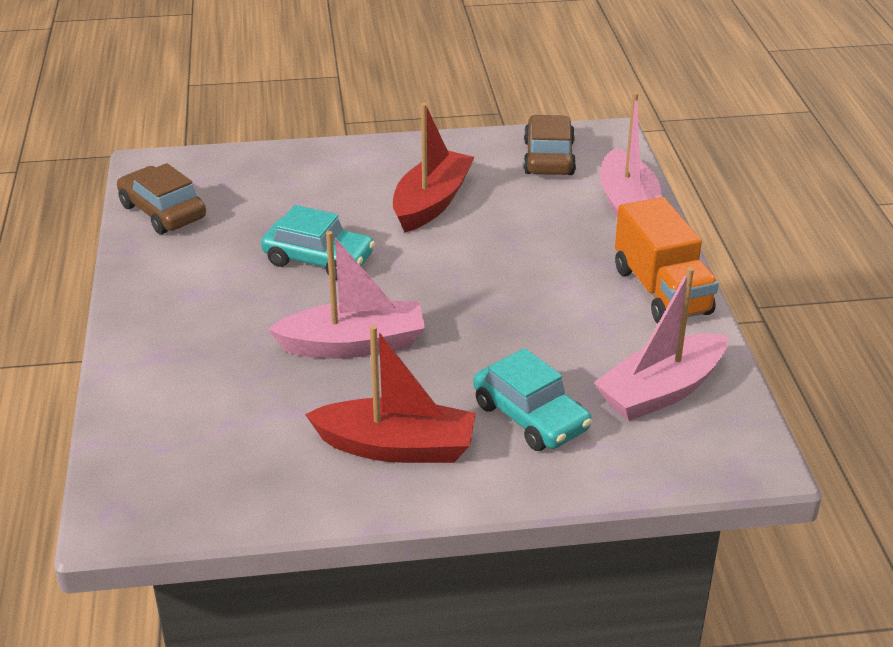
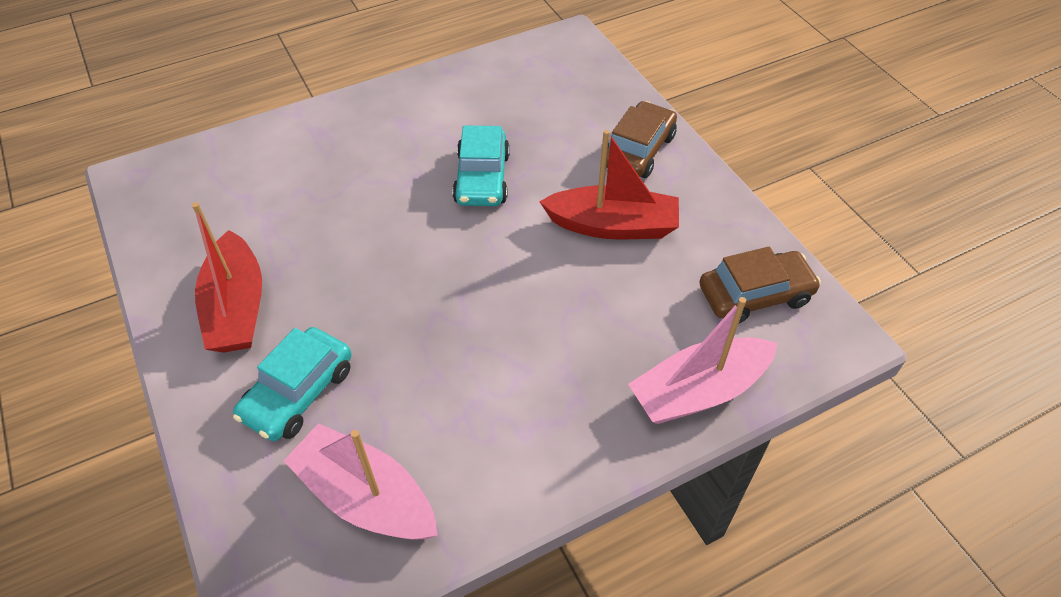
camera: 70 degrees right, 15 degrees up
brown car [117,163,206,234] -> brown car moved to [606,101,677,178]
pink boat [268,231,425,359] -> none
orange truck [615,197,719,324] -> none

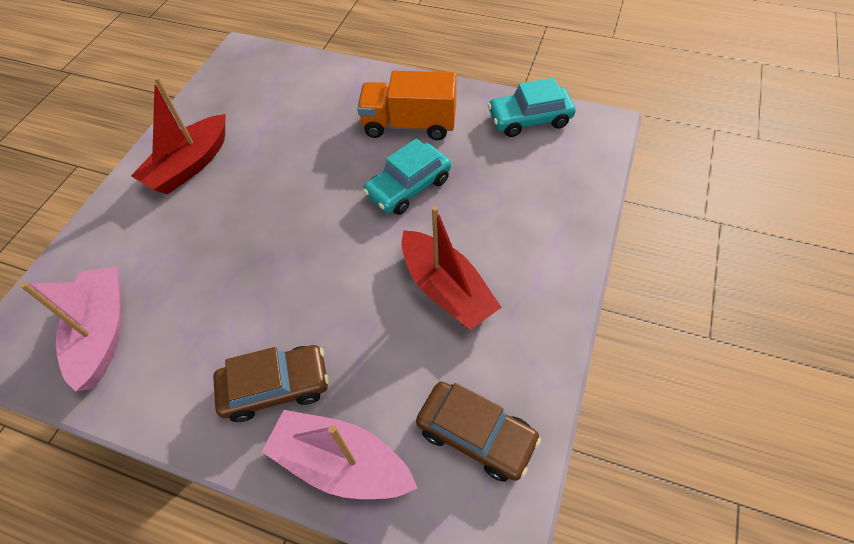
camera: 50 degrees right, 5 degrees up
turquoise car [233,327,351,441] -> turquoise car moved to [488,78,576,137]
brown car [606,101,677,178] -> brown car moved to [213,345,329,422]
none -> orange truck [357,71,457,140]

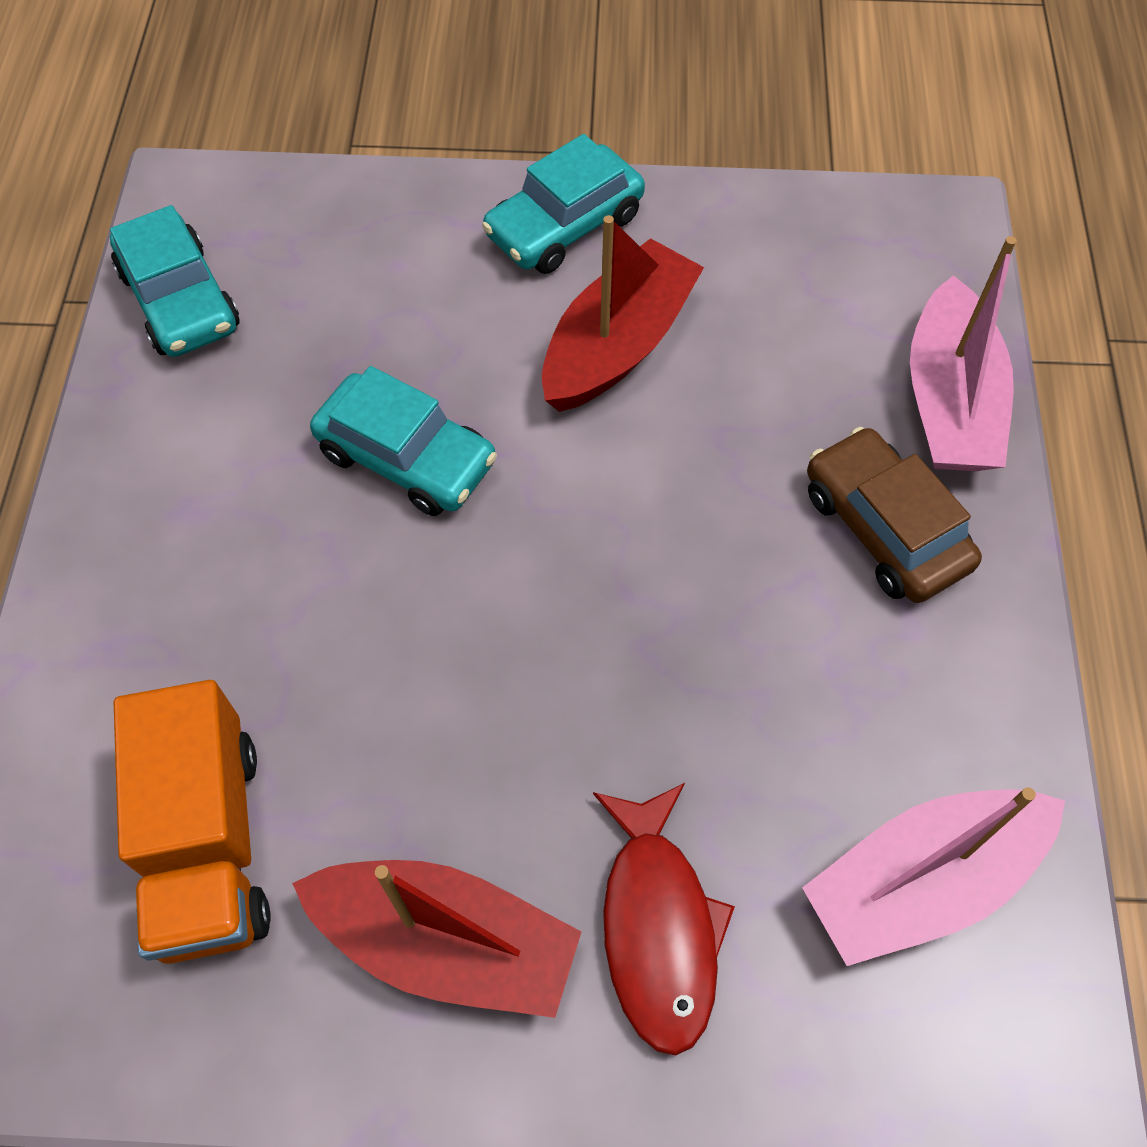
camera: 110 degrees left, 5 degrees up
orange truck [357,71,457,140] -> orange truck moved to [114,680,271,964]
brown car [416,381,541,482] -> none
none -> turquoise car [482,134,645,274]
none -> red fish [593,783,735,1055]

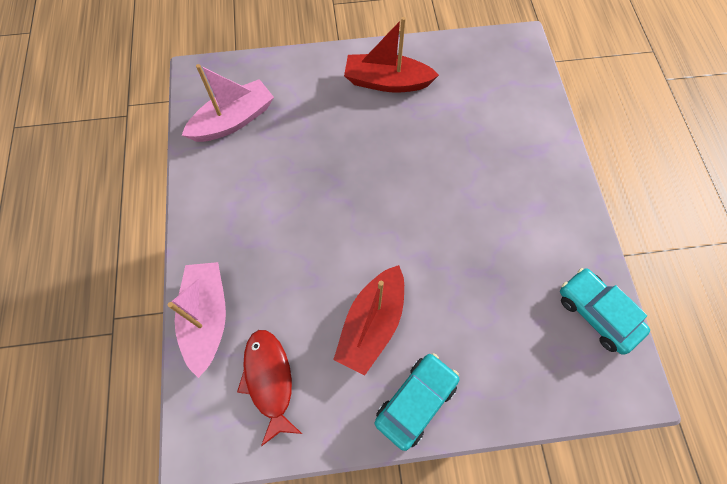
camera: 170 degrees right, 5 degrees up
orange truck [114,680,271,964] -> none
turquoise car [310,366,497,516] -> none
red fish [593,783,735,1055] -> red fish moved to [237,330,302,446]
brown car [807,427,982,603] -> none

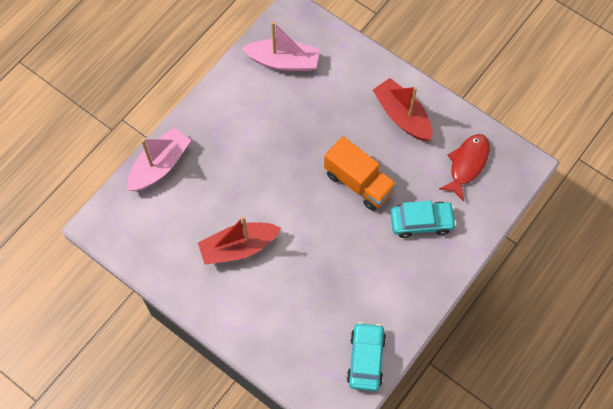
camera: 45 degrees right, 0 degrees up
red fish [237,330,302,446] -> red fish moved to [439,134,490,201]
turquoise car [375,353,459,451] -> turquoise car moved to [390,201,457,238]
none -> orange truck [324,136,397,211]

